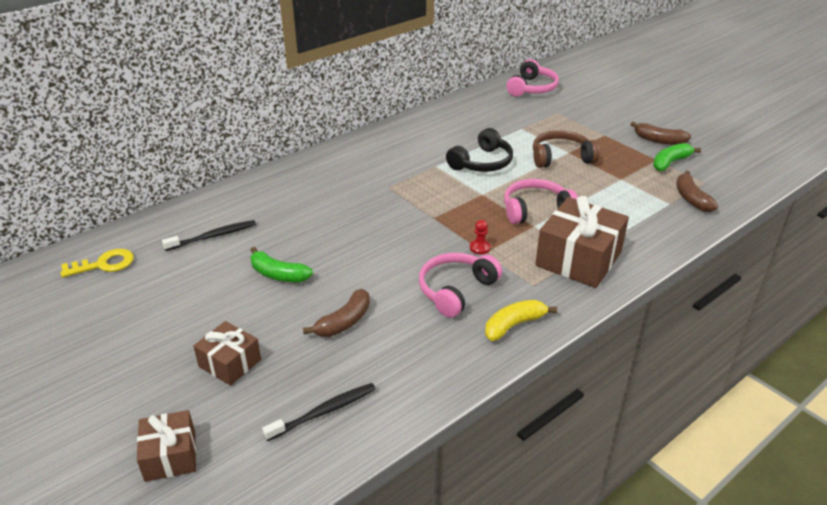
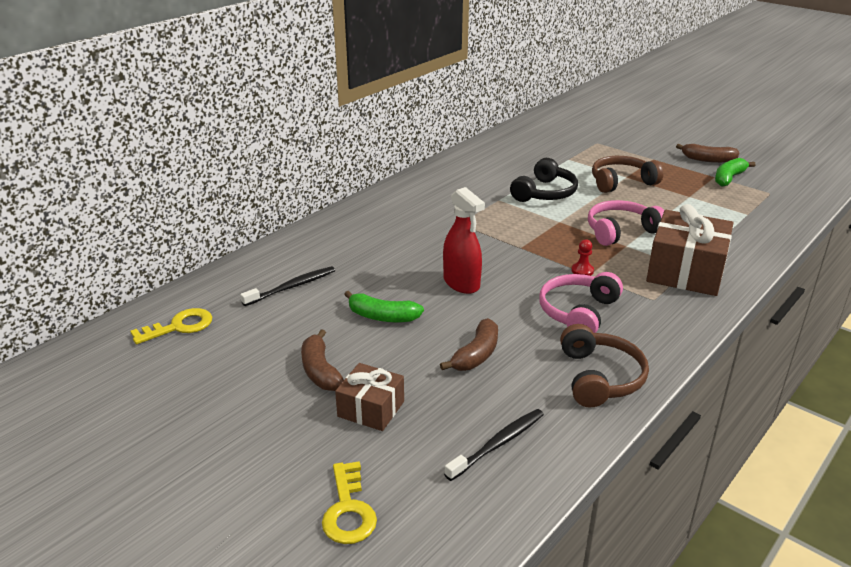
camera: 10 degrees left, 5 degrees down
brown gift [137,410,196,482] -> yellow key [322,461,377,544]
yellow banana [485,300,557,341] -> none
pink headphones [506,59,559,96] -> none
brown banana [676,171,718,212] -> brown banana moved to [301,329,344,391]
none -> red spray bottle [443,187,485,294]
none -> brown headphones [560,324,649,408]

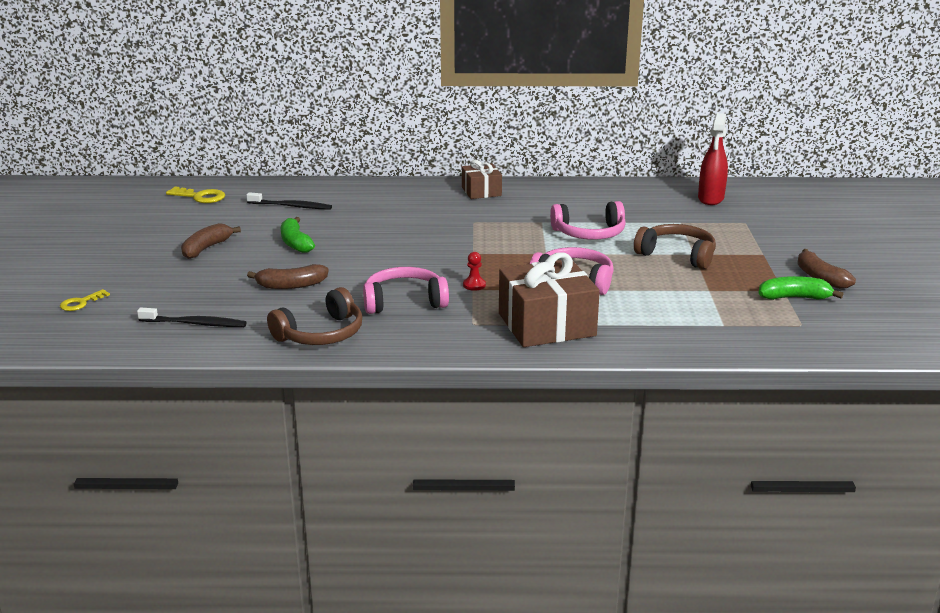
camera: 50 degrees right, 5 degrees down
yellow key [322,461,377,544] -> yellow key [60,289,110,311], size x0.66
brown gift [335,363,404,431] -> brown gift moved to [462,160,502,199]
red spray bottle [443,187,485,294] -> red spray bottle moved to [698,113,728,205]
black headphones [510,158,578,202] -> pink headphones [550,201,626,239]

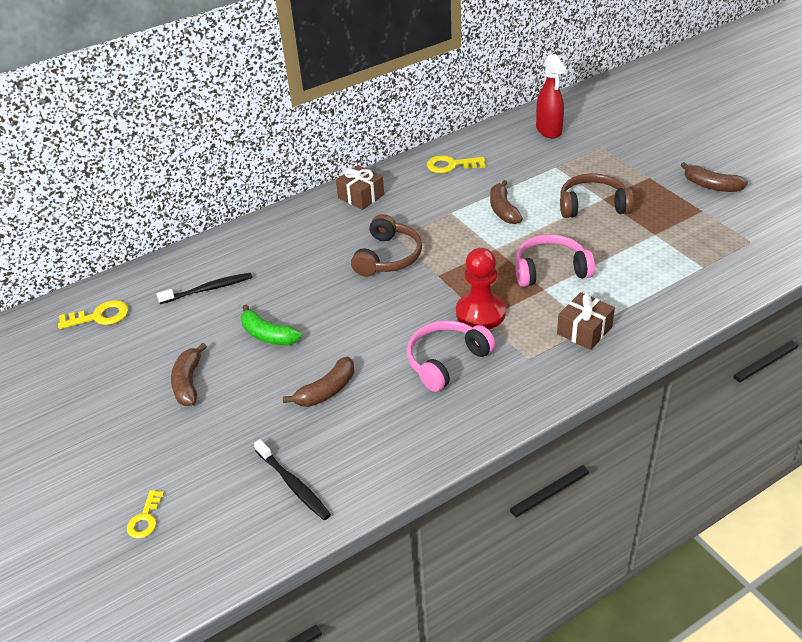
camera: 30 degrees left, 15 degrees up
black toothbrush [137,307,247,327] -> black toothbrush turned 75 degrees clockwise [254,439,331,520]
brown headphones [267,287,362,345] -> brown headphones moved to [351,214,422,277]
red pawn [463,252,486,291] -> red pawn [456,248,506,329], size x2.24
brown gift [499,253,600,347] -> brown gift [557,292,615,350], size x0.57
pink headphones [550,201,626,239] -> brown banana [490,180,523,224]
green banana [759,276,843,300] -> none
none -> yellow key [427,155,485,173]

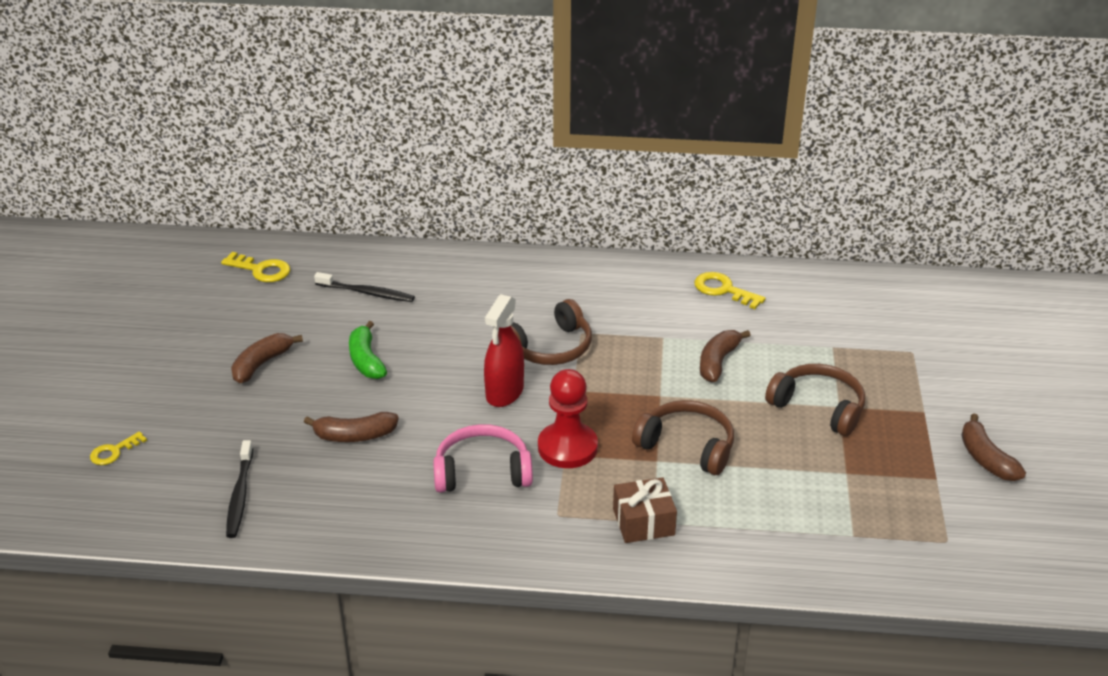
camera: 35 degrees right, 5 degrees down
brown gift [336,165,384,210] -> none
pink headphones [515,234,595,287] -> brown headphones [632,400,734,475]
red spray bottle [536,54,566,138] -> red spray bottle moved to [484,294,524,407]

